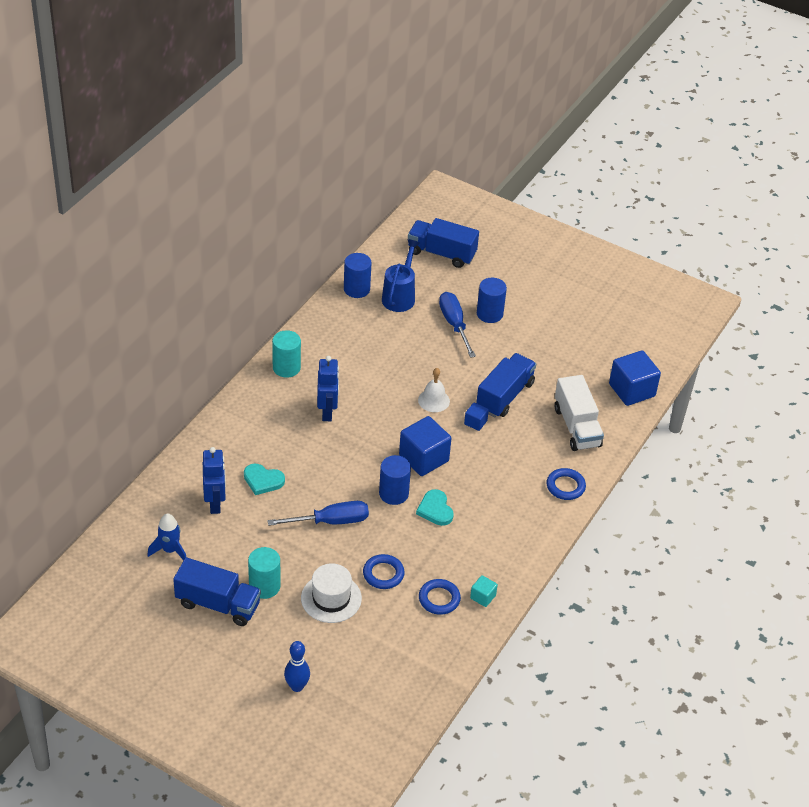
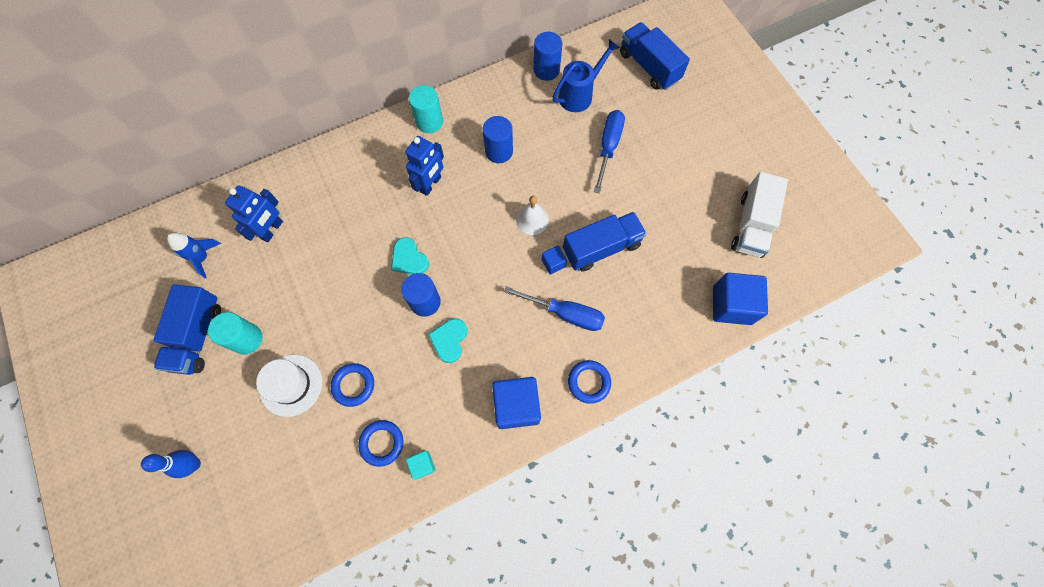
camera: 35 degrees right, 25 degrees up
blue truck [173,557,261,626] -> blue truck turned 45 degrees clockwise [153,284,221,375]
turquoise heart [244,464,285,495] -> turquoise heart moved to [391,237,429,274]
blue screwdriver [267,501,369,526] -> blue screwdriver moved to [504,286,605,331]
blue cube [399,416,451,476] -> blue cube moved to [492,377,541,429]
blue cylinder [477,278,507,323] -> blue cylinder moved to [483,116,513,163]
white truck [555,375,604,451] -> white truck moved to [731,172,788,258]

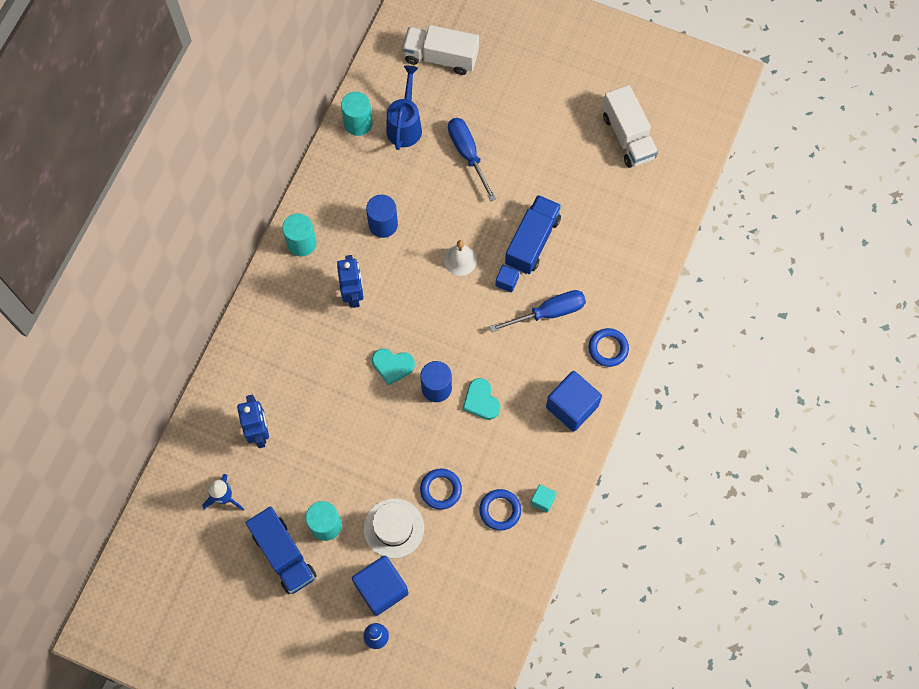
camera: 40 degrees left, 0 degrees up
blue cylinder [534,32,562,81] -> turquoise cylinder [341,92,373,136]
blue truck [620,22,690,90] -> white truck [402,25,479,75]
blue cube [713,273,768,325] -> blue cube moved to [352,556,409,616]

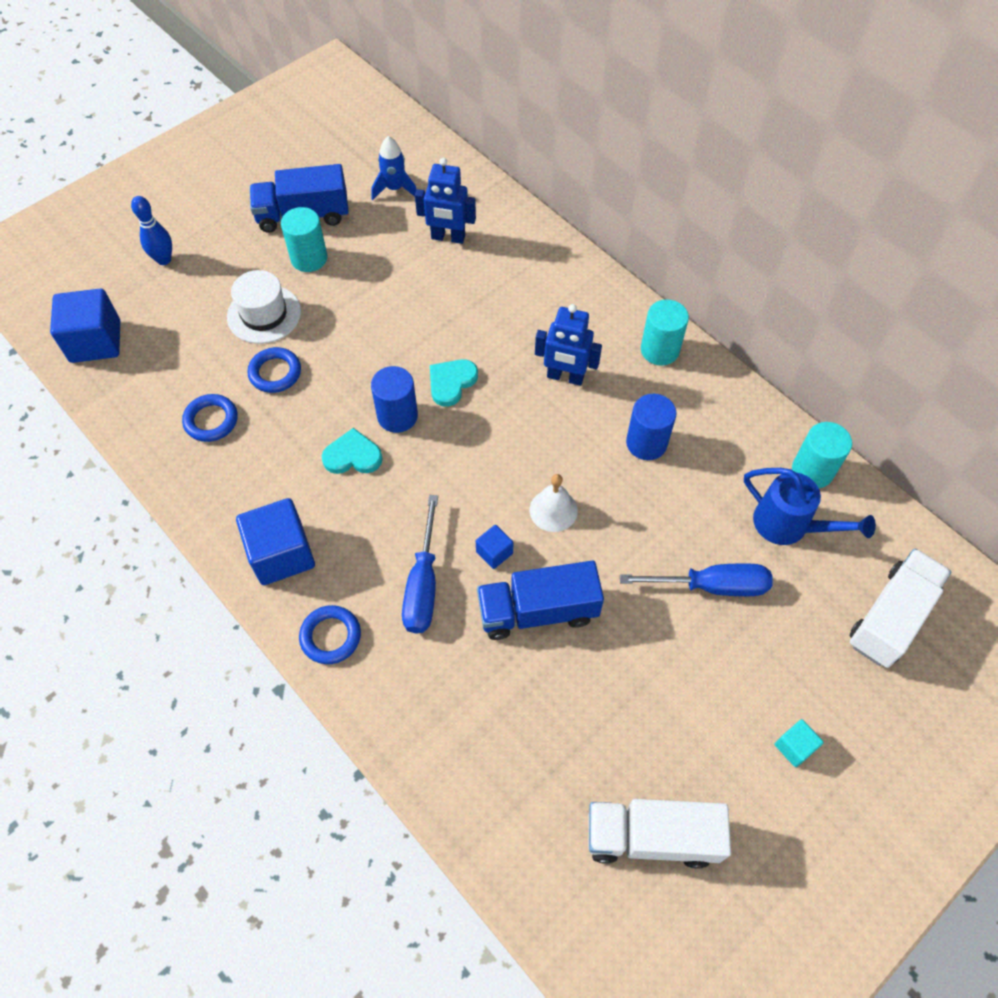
camera: 115 degrees right, 10 degrees down
blue cube [352,556,409,616] -> blue cube moved to [50,289,120,363]
blue truck [505,195,562,274] -> blue truck turned 120 degrees clockwise [477,560,604,640]
turquoise cube [530,484,557,513] -> turquoise cube moved to [775,719,824,767]

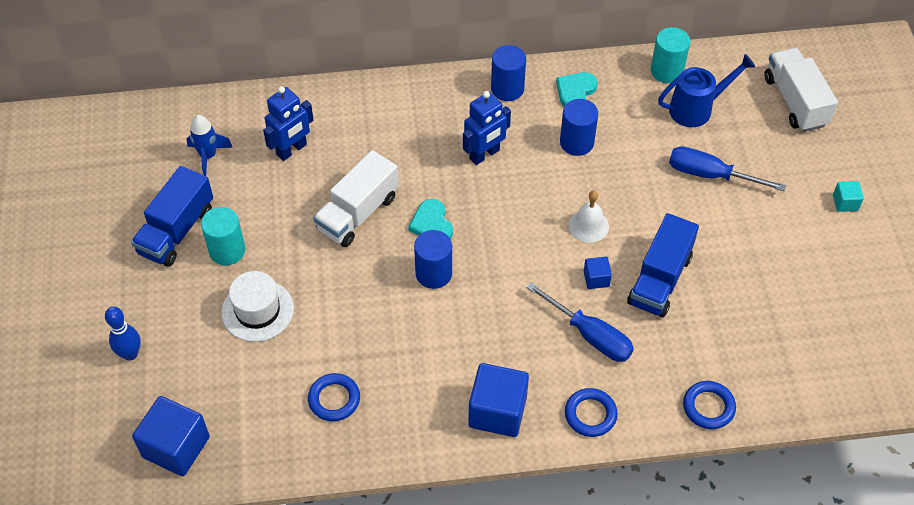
camera: 55 degrees left, 5 degrees down
blue ring [247,347,301,393] -> blue ring moved to [683,381,736,429]
turquoise heart [322,428,383,474] -> turquoise heart moved to [556,72,598,107]
white truck [588,799,731,869] -> white truck moved to [313,150,399,247]
blue screwdriver [620,564,773,596] -> blue screwdriver turned 105 degrees counterclockwise [669,146,786,191]
turquoise cylinder [641,299,689,366] -> blue cylinder [491,45,526,101]

